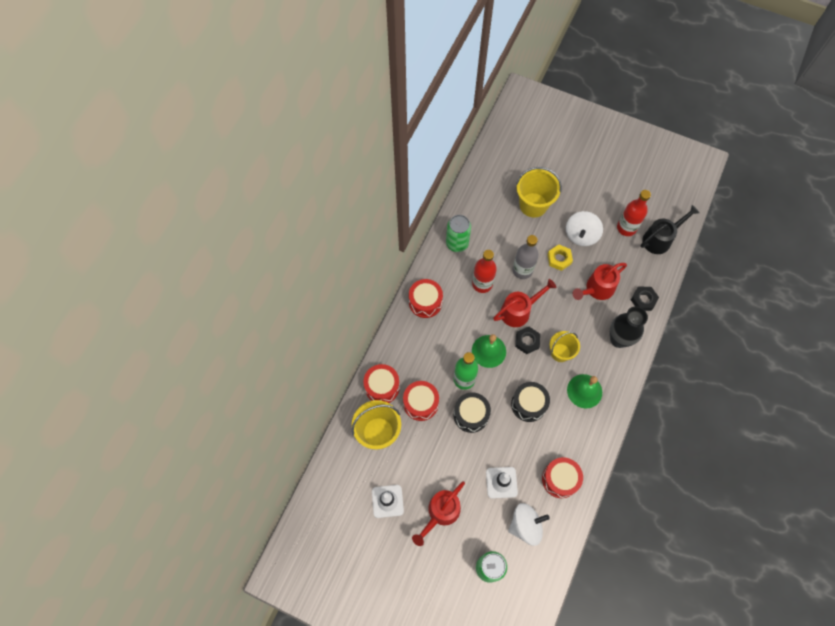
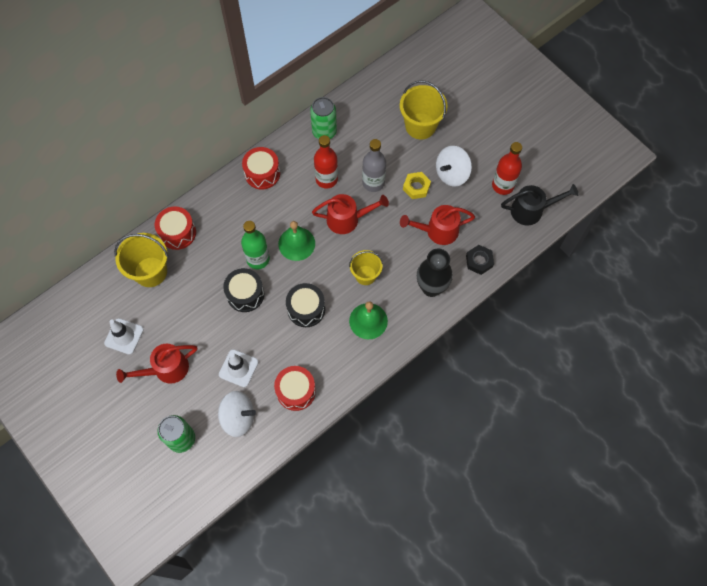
camera: 25 degrees right, 0 degrees up
red drum [403,381,439,421] -> none
black nut [515,327,540,354] -> none

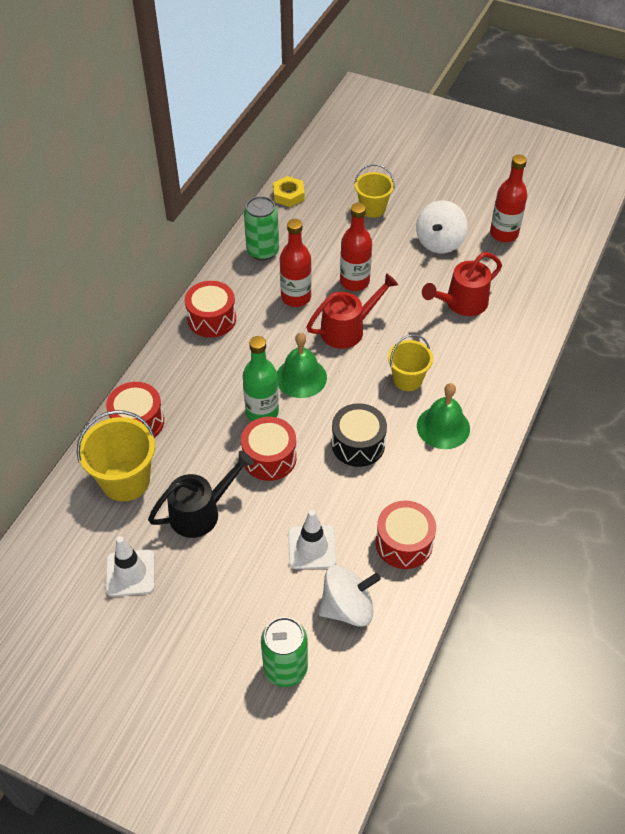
camera: 25 degrees left, 15 degrees down
red watering can [116,344,197,384] -> none
black drum [223,268,264,312] -> red drum [241,417,297,481]
grey bottle [362,139,386,192] -> red bottle [340,203,372,291]
yellow bucket [400,80,448,139] -> yellow bucket [354,164,395,218], size x0.65
yellow nut [403,172,431,199] -> yellow nut moved to [273,176,305,207]
black vase [417,249,453,297] -> none
black nut [466,245,494,275] -> none
black watering can [501,184,579,225] -> black watering can moved to [148,451,254,538]

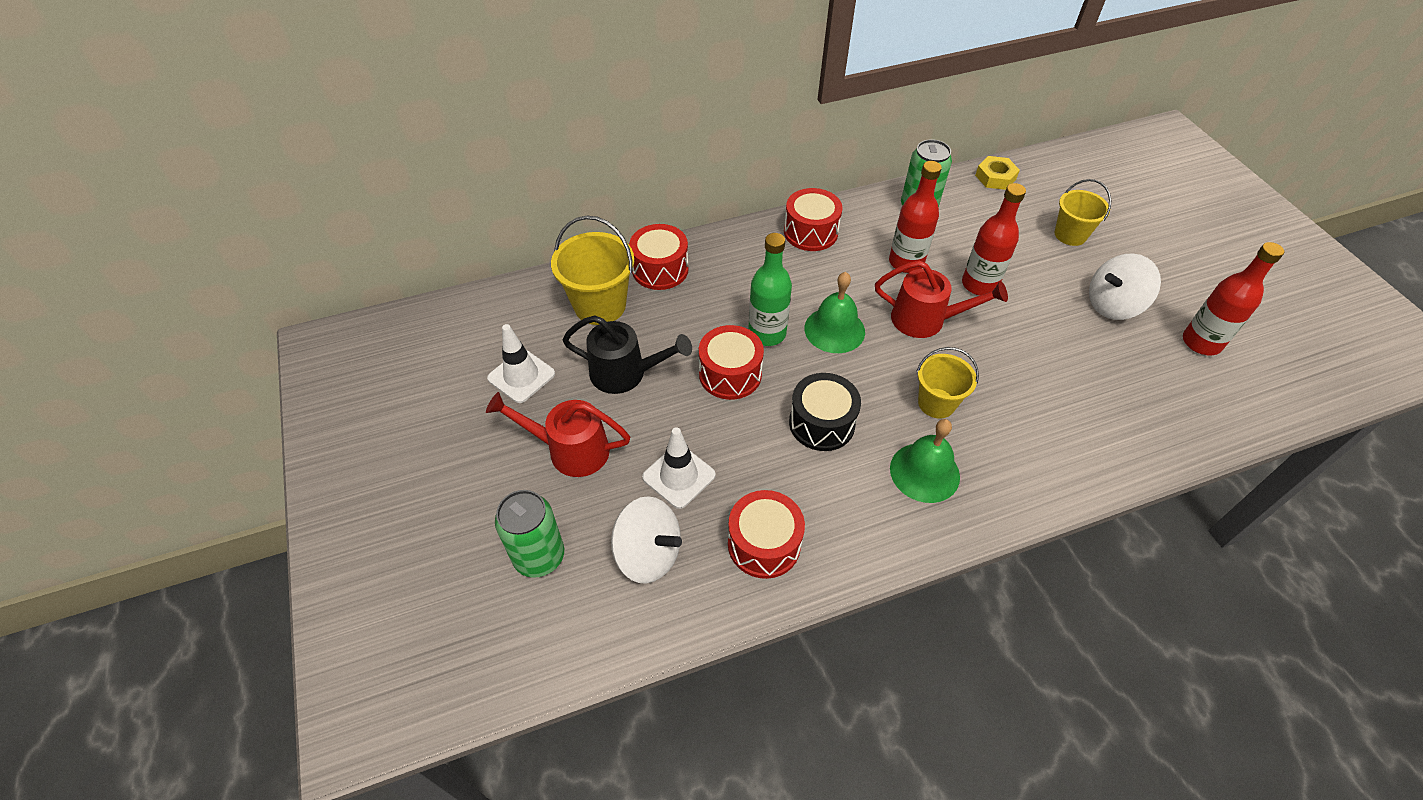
camera: 45 degrees right, 0 degrees up
red watering can [422,252,502,316] -> red watering can moved to [486,392,630,477]

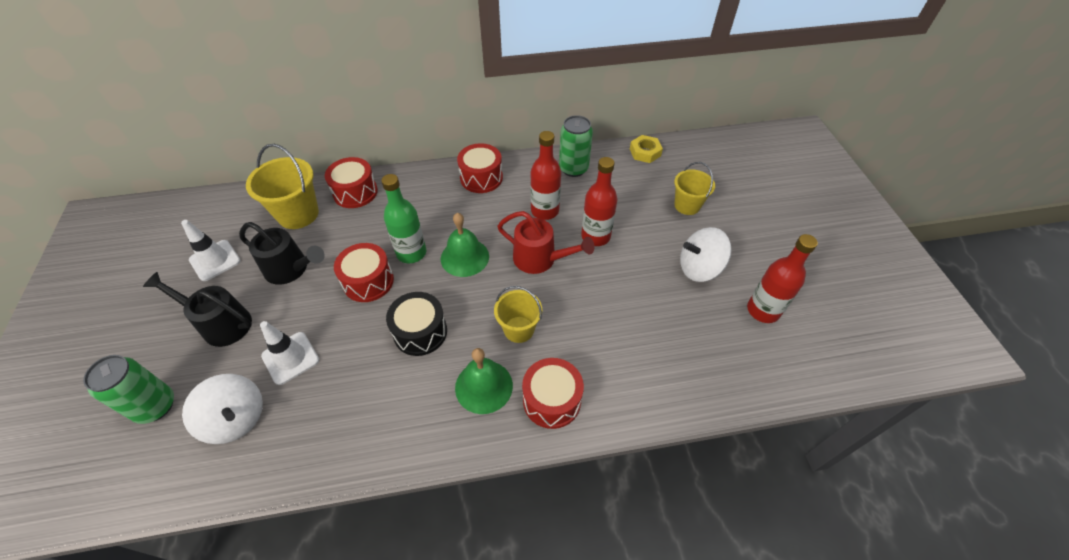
camera: 10 degrees right, 0 degrees up
red watering can [486,392,630,477] -> black watering can [143,272,252,347]
red drum [728,490,805,579] -> red drum moved to [522,358,584,429]

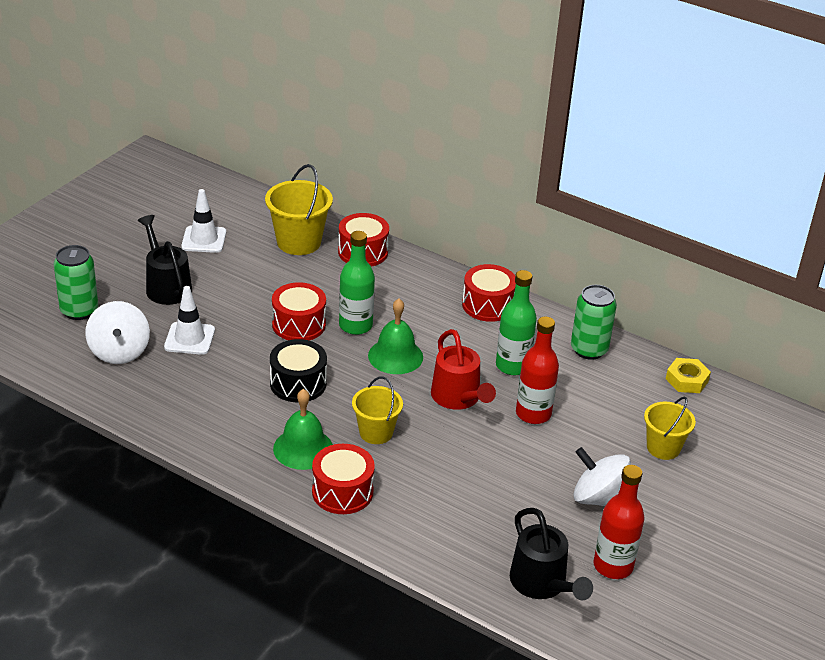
camera: 40 degrees right, 15 degrees down
black watering can [239,222,325,285] -> black watering can moved to [510,508,593,601]
red bottle [530,131,561,220] -> green bottle [496,270,537,375]

